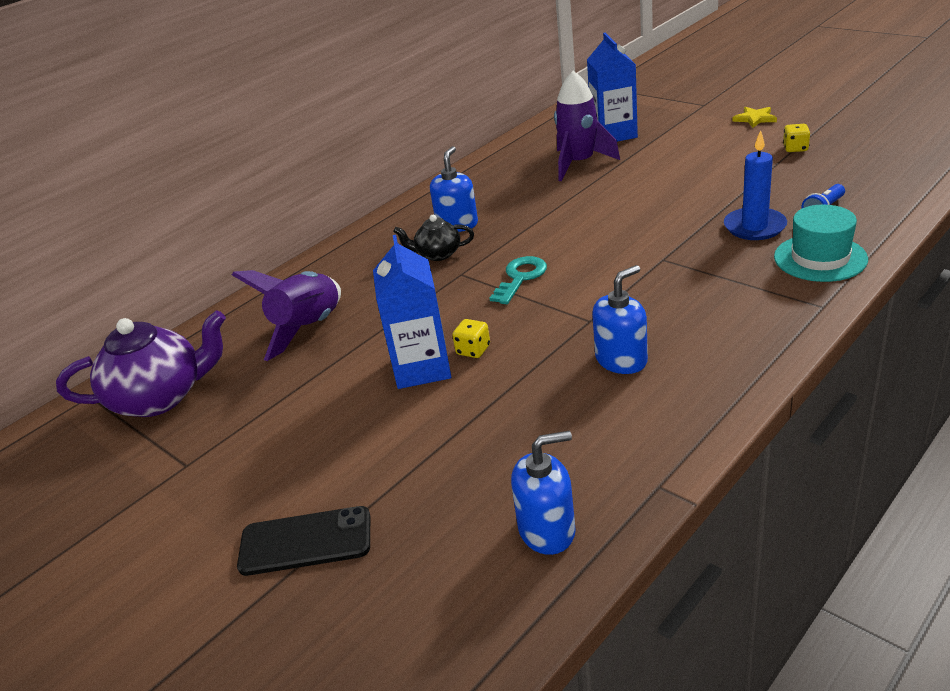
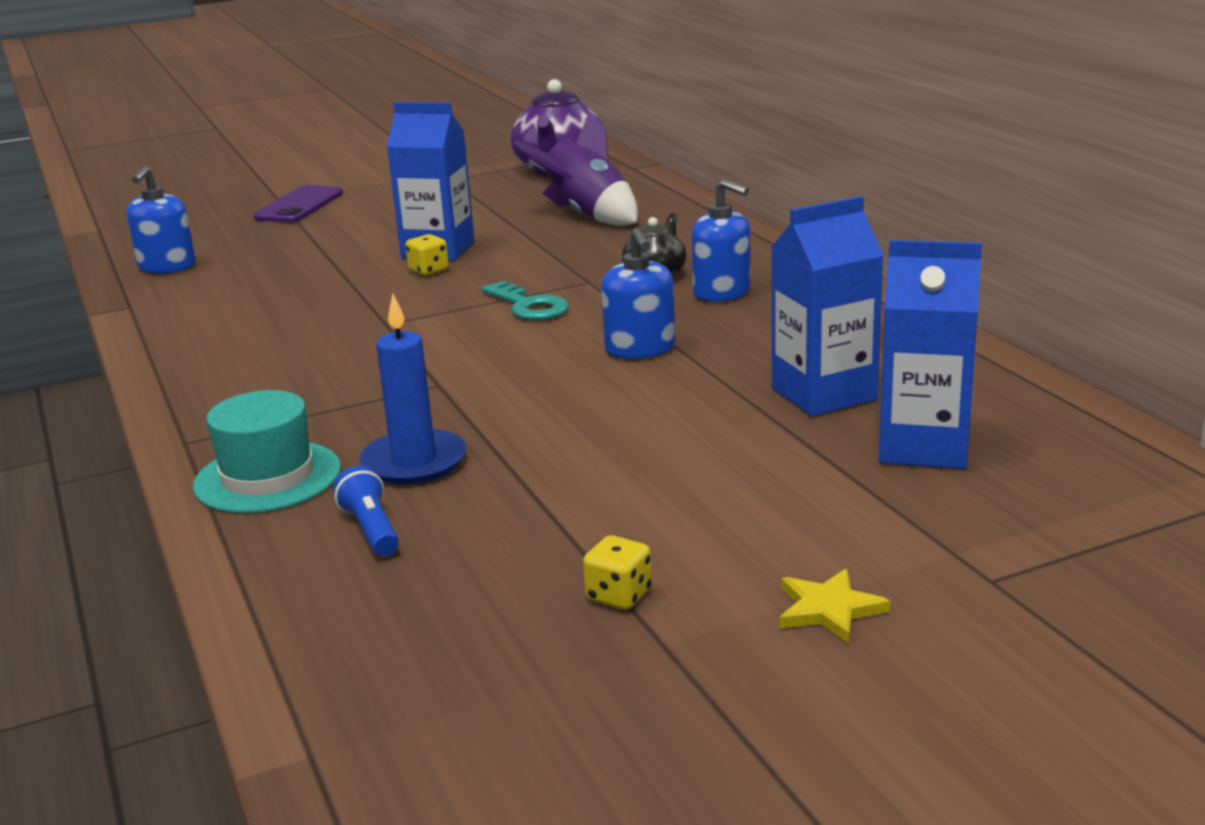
camera: 110 degrees right, 10 degrees down
black phone [237,506,370,576] -> purple phone [254,185,343,223]
purple rocket [554,71,620,181] -> blue carton [771,196,884,416]
blue soap dispenser [592,265,648,374] -> blue soap dispenser moved to [601,227,675,359]

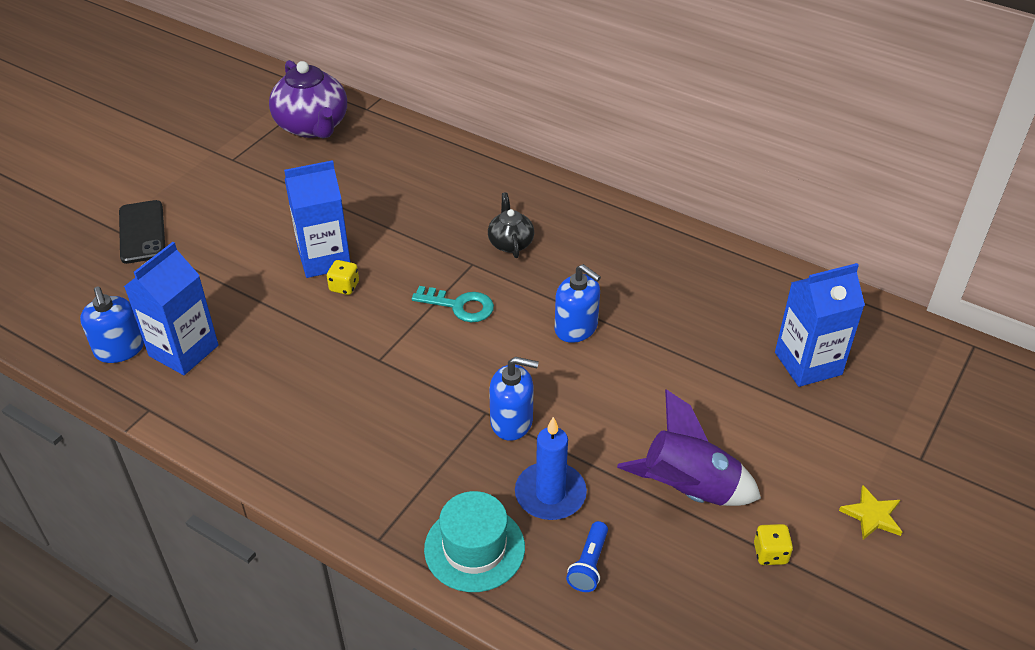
camera: 35 degrees left, 20 degrees up
purple phone [254,185,343,223] -> black phone [119,200,165,264]
blue flashlight [333,466,399,556] -> blue flashlight turned 105 degrees counterclockwise [566,521,608,592]
purple rocket [514,110,638,226] -> purple rocket moved to [617,389,761,506]
blue soap dispenser [691,179,751,302] -> blue soap dispenser moved to [489,357,539,441]
blue carton [771,196,884,416] -> blue carton moved to [124,242,219,375]

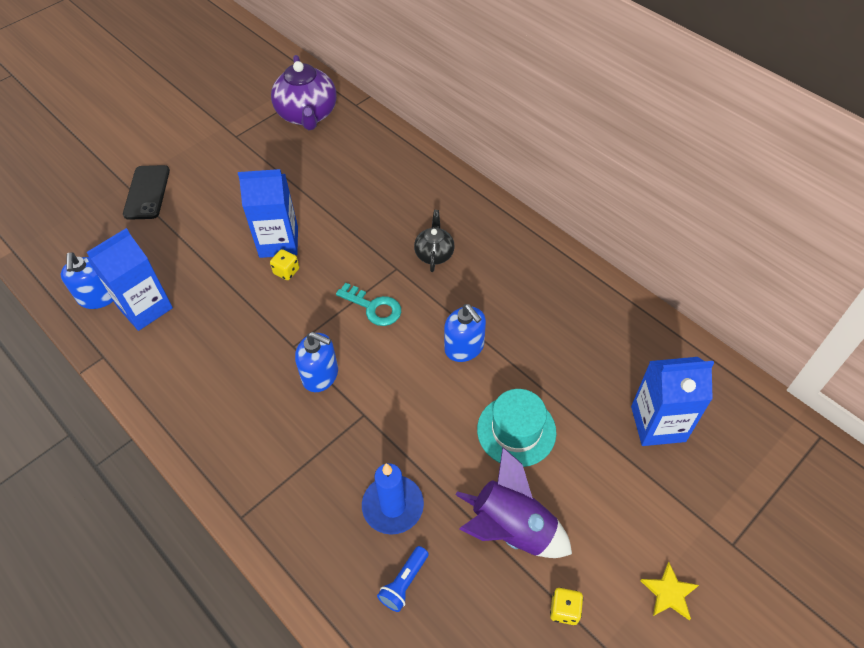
camera: 15 degrees right, 10 degrees up
turquoise hat [424,491,525,592] -> turquoise hat moved to [477,389,556,467]
blue soap dispenser [489,357,539,441] -> blue soap dispenser moved to [295,332,338,392]

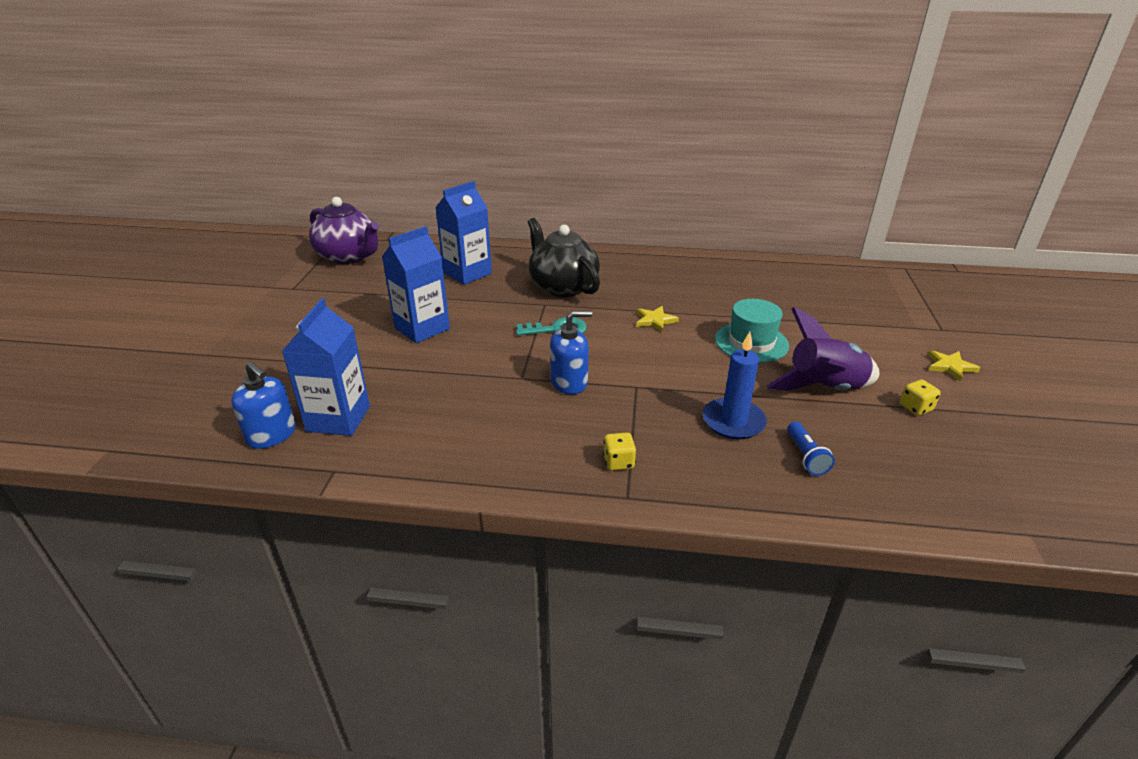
camera: 40 degrees left, 20 degrees down
black phone [123,165,170,220] -> none
yellow dice [270,249,299,280] -> yellow dice moved to [603,432,636,471]
black teapot [414,210,455,272] -> black teapot [528,218,600,297], size x1.85
blue soap dispenser [444,304,486,362] -> yellow star [636,306,679,333]
blue carton [631,357,714,446] -> blue carton moved to [435,181,492,285]

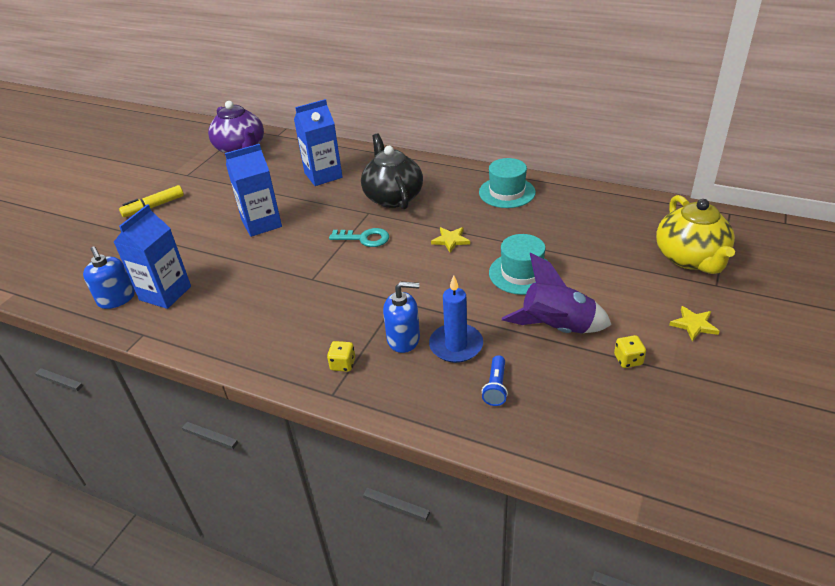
camera: 20 degrees right, 5 degrees up
blue soap dispenser [550,310,592,394] -> blue soap dispenser moved to [383,281,420,353]
none -> yellow marker [119,185,184,217]
none -> turquoise hat [479,158,536,208]
none -> yellow teapot [656,195,735,274]

